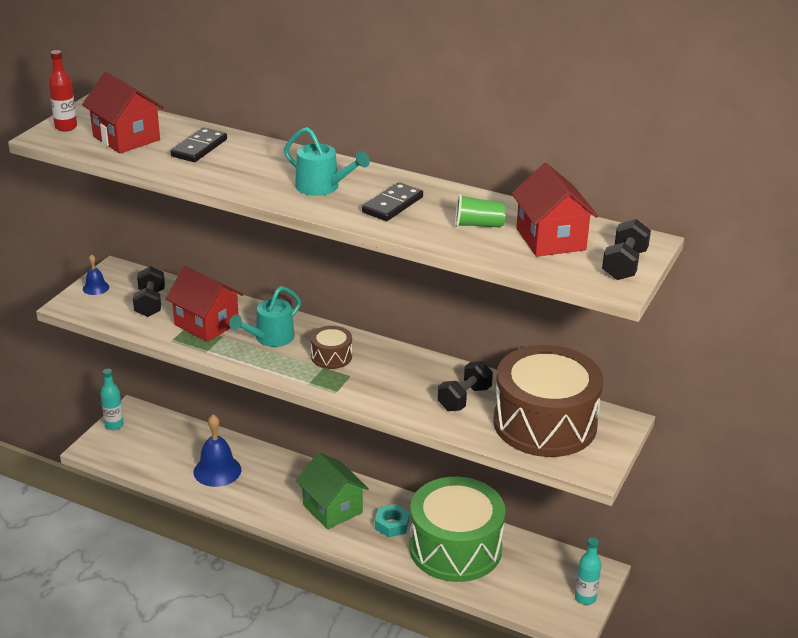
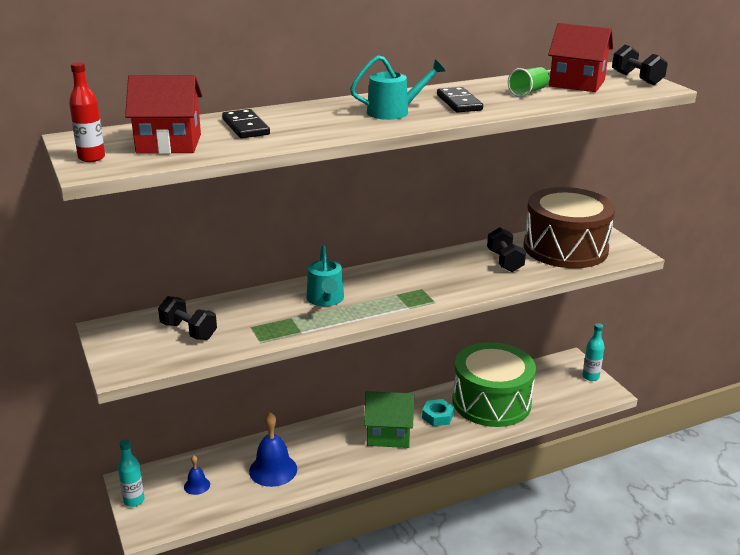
camera: 50 degrees left, 5 degrees down
blue bell [83,254,109,295] -> blue bell moved to [184,455,210,495]
red house [166,266,244,342] -> none
brown drum [311,326,352,369] -> none

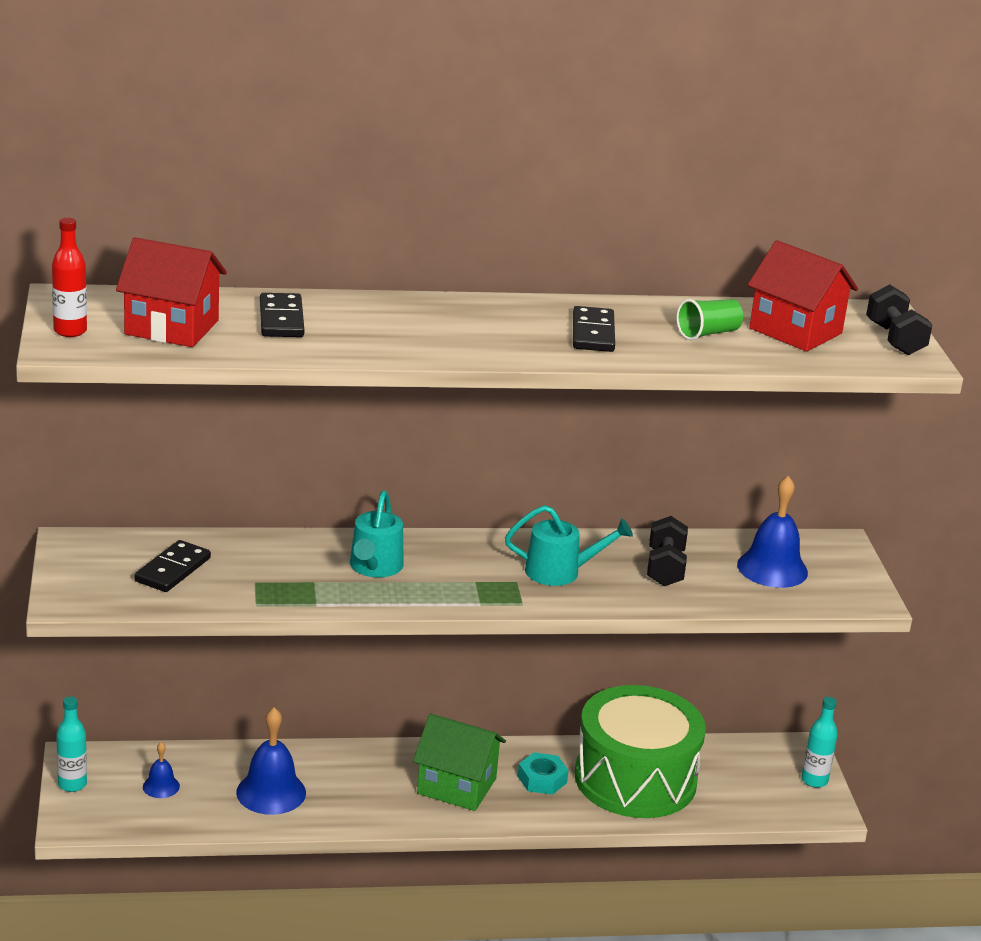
camera: 15 degrees right, 0 degrees up
black dumbbell [158,296,217,340] -> black domino [134,540,211,592]
turquoise watering can [350,55,445,120] -> turquoise watering can moved to [505,505,633,586]
brown drum [523,187,615,268] -> blue bell [737,476,808,588]

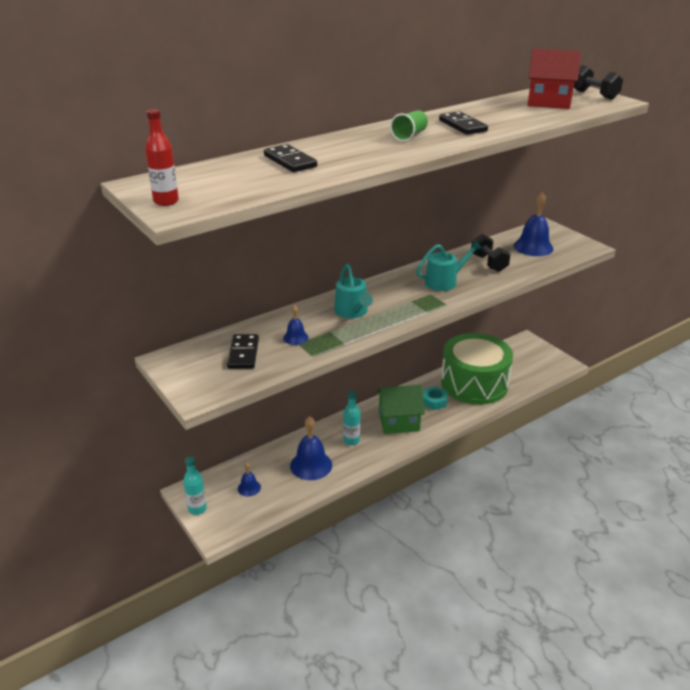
camera: 25 degrees left, 5 degrees up
red house [116,237,227,347] -> none
green cup [676,299,743,340] -> green cup moved to [390,110,428,142]
turquoise bottle [801,697,838,788] -> turquoise bottle moved to [343,391,360,445]
none -> blue bell [283,305,309,345]

